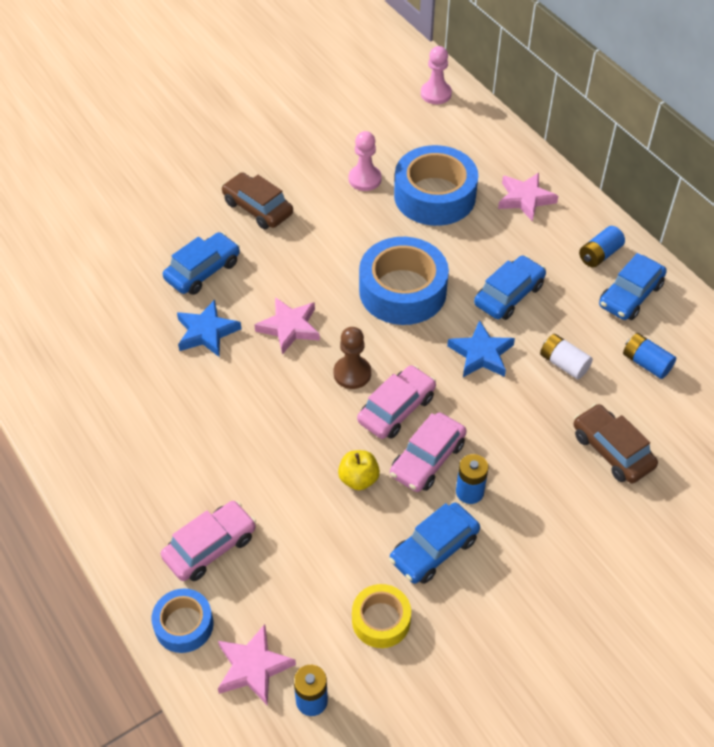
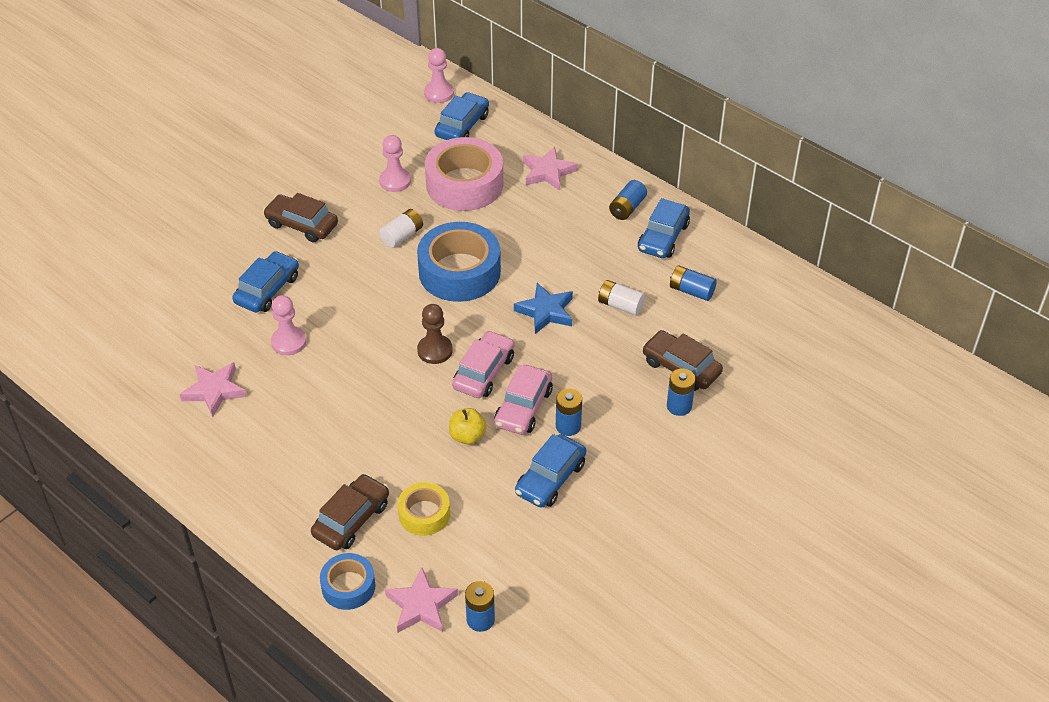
camera: 15 degrees left, 5 degrees down
pink car [161,501,256,581] -> brown car [311,474,389,550]
blue star [177,300,241,357] -> pink pawn [271,295,307,355]
pink star [255,297,320,355] -> pink star moved to [179,362,247,417]
yellow tape [352,584,411,648] -> yellow tape moved to [398,482,450,536]
blue tape [394,145,478,226] -> pink tape [425,137,503,211]
blue car [474,255,546,320] -> blue car moved to [435,92,489,140]
none -> white battery [379,209,423,248]
none -> blue battery [667,369,696,416]

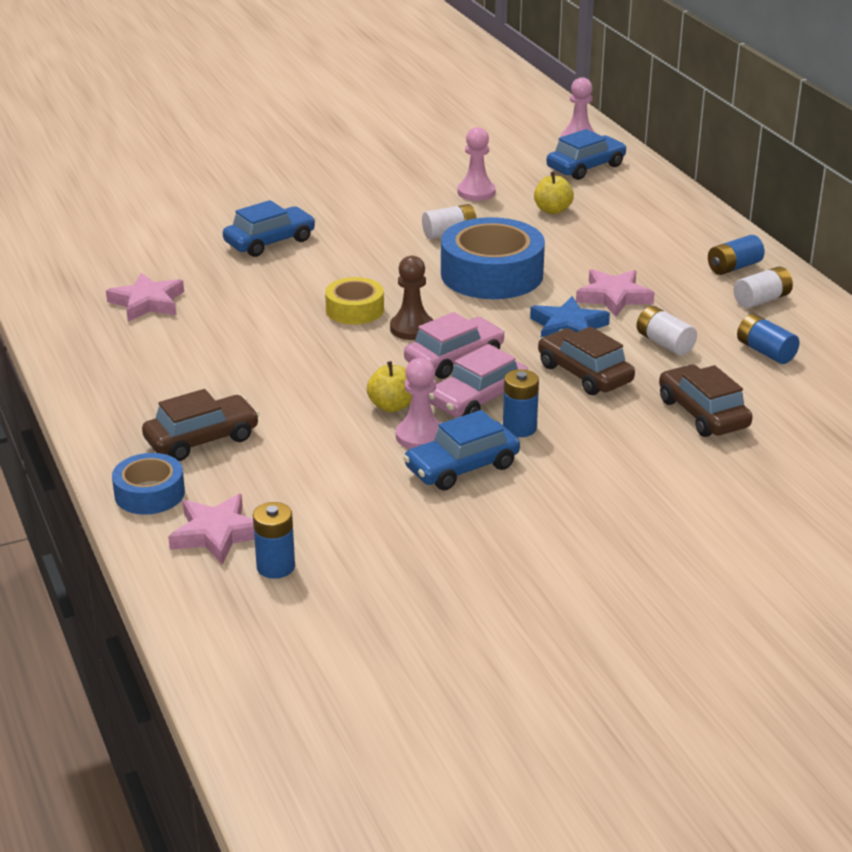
camera: 25 degrees right, 15 degrees down
brown car [263,193,338,243] -> brown car moved to [538,326,635,395]
pink pawn [271,295,307,355] -> pink pawn moved to [396,358,441,449]
yellow tape [398,482,450,536] -> yellow tape moved to [325,277,384,324]
pink tape [425,137,503,211] -> yellow apple [534,172,574,214]
pink star [523,146,578,191] -> pink star moved to [576,269,654,317]
blue car [638,198,690,258] -> white battery [734,266,793,308]
blue battery [667,369,696,416] -> none

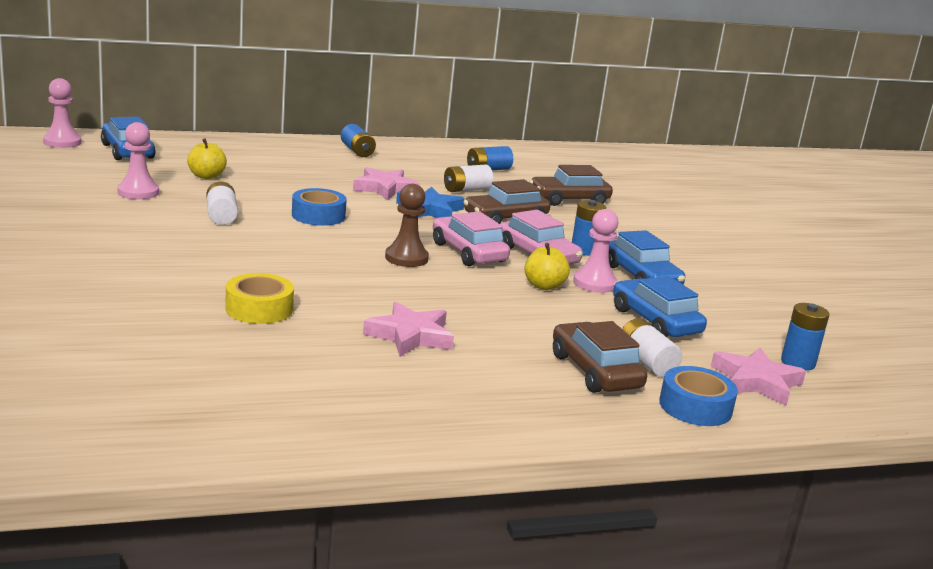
camera: 85 degrees left, 10 degrees down
pink star [106,273,184,322] -> pink star moved to [363,302,454,357]
blue car [223,200,316,257] -> blue car moved to [613,276,707,337]
yellow tape [325,277,384,324] -> yellow tape moved to [225,273,294,324]
blue tape [441,217,545,299] -> blue tape [292,188,347,226], size x0.55
white battery [734,266,793,308] -> white battery moved to [622,318,682,377]

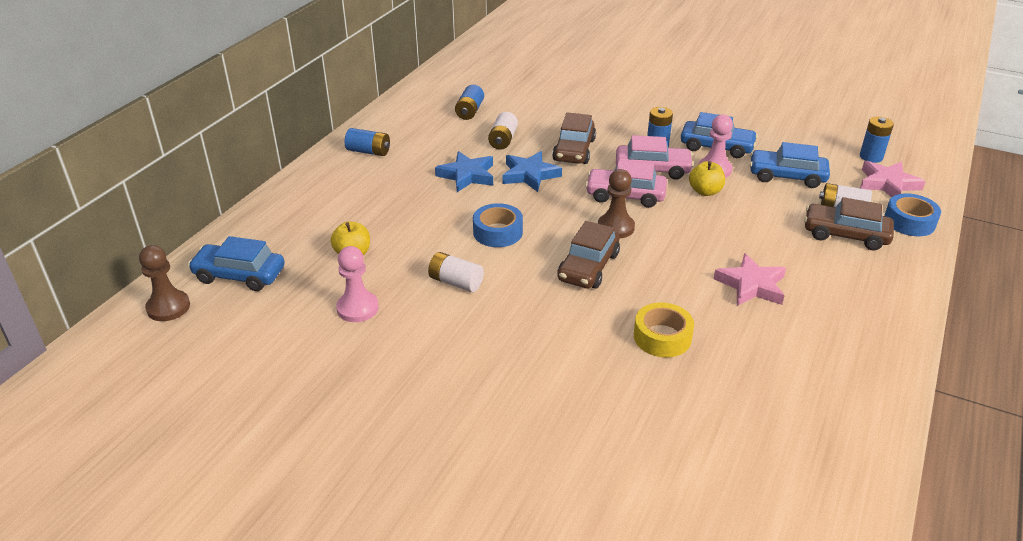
camera: 45 degrees left, 15 degrees up
pink pawn [43,78,82,148] -> brown pawn [139,245,190,321]
pink star [353,167,420,200] -> blue star [435,151,493,192]
brown car [529,165,613,206] -> brown car moved to [557,221,620,289]

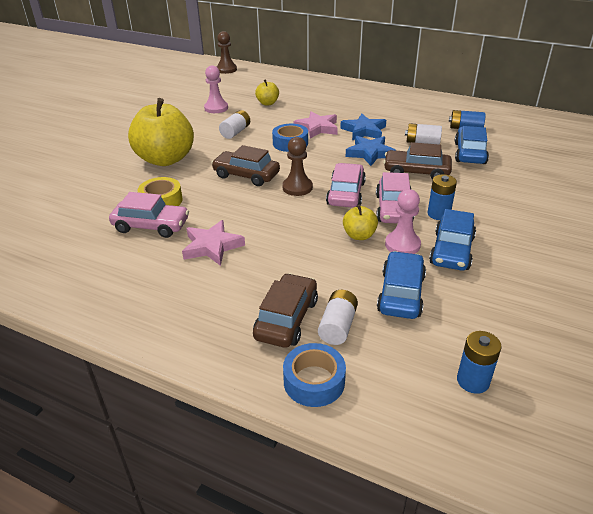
camera: 90 degrees right, 0 degrees up
blue car [188,236,285,291] -> blue car moved to [455,126,489,164]
blue battery [345,128,390,156] -> none
pink star [860,161,926,197] -> pink star moved to [294,111,338,138]
none -> pink car [109,192,189,238]
none -> yellow apple [128,98,194,166]

